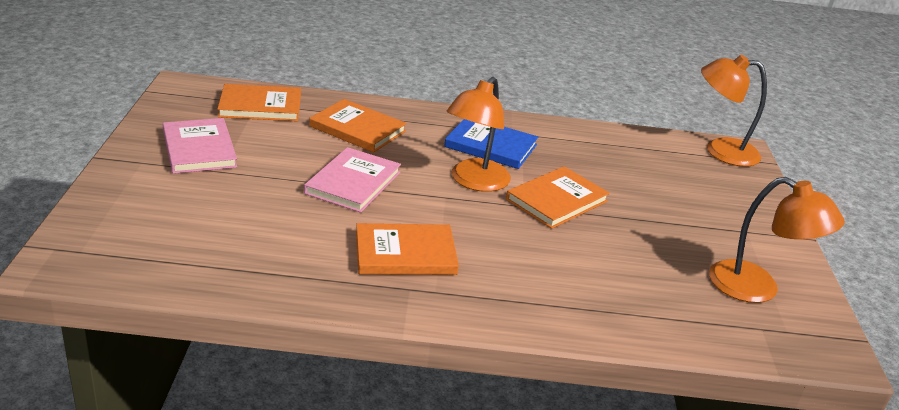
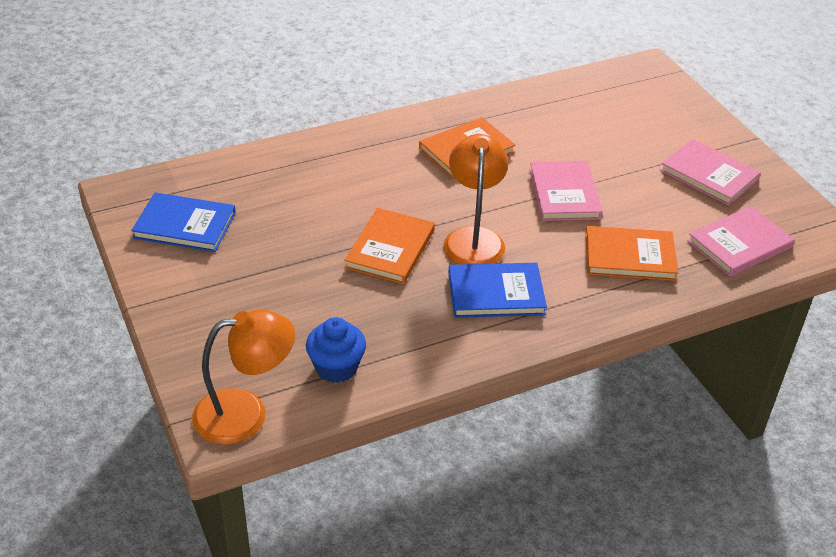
camera: 155 degrees right, 10 degrees up
orange book [217,84,301,121] -> pink book [687,206,795,277]
orange lamp [709,177,845,303] -> blue book [131,192,236,252]
none -> blue cupcake [306,317,366,383]

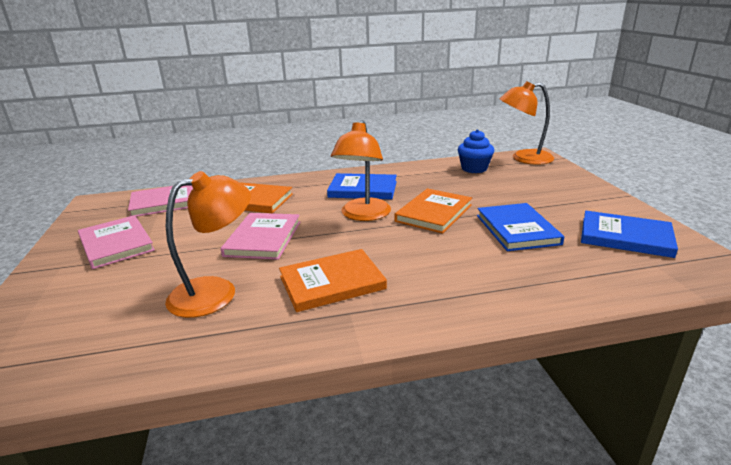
camera: 165 degrees left, 15 degrees down
none -> orange lamp [165,171,251,318]
none -> blue book [477,203,564,251]

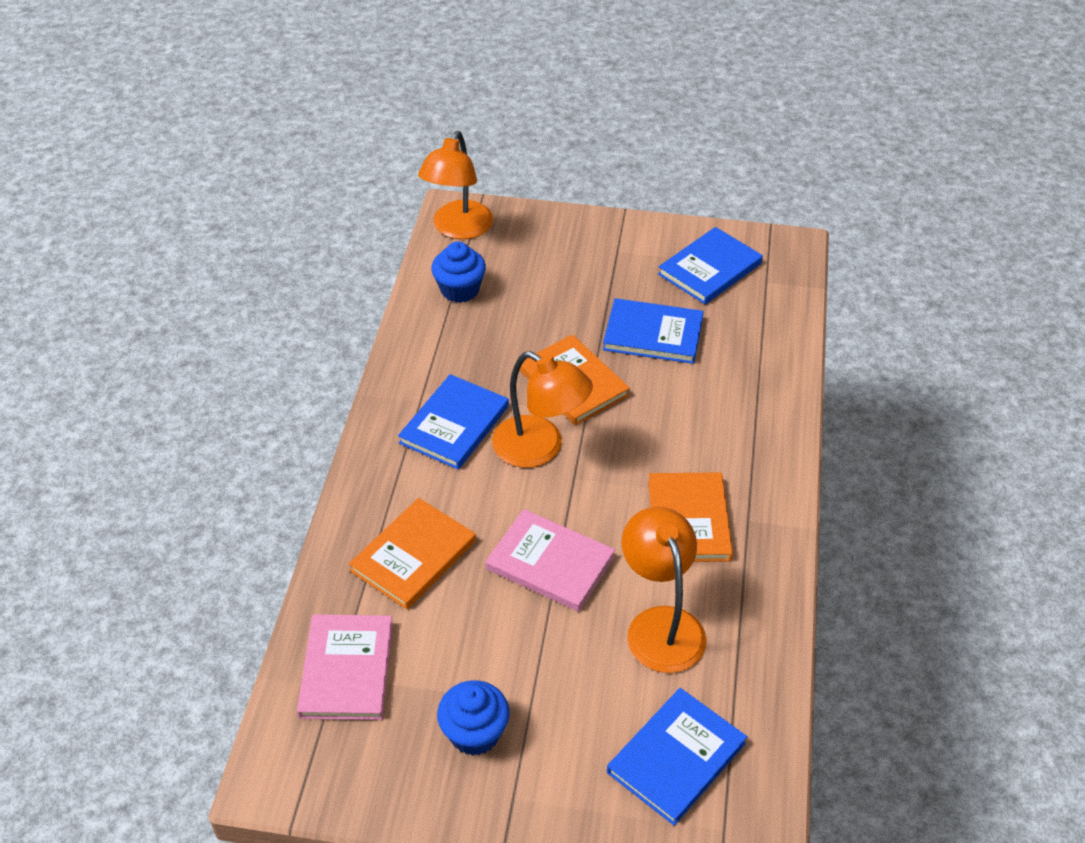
camera: 70 degrees left, 20 degrees up
pink book [78,215,155,269] -> blue cupcake [437,680,510,756]
none -> blue book [607,688,747,826]

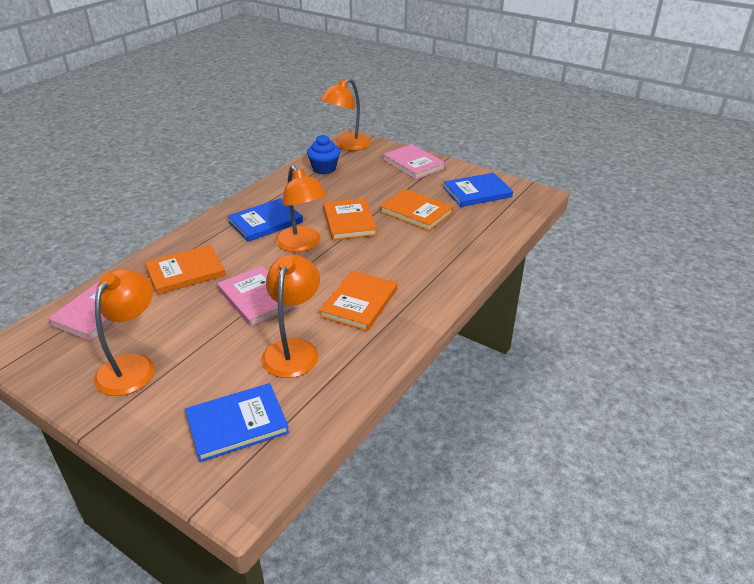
camera: 25 degrees right, 10 degrees down
blue cupcake [437,680,510,756] -> orange lamp [94,269,155,396]
blue book [603,298,703,364] -> orange book [380,189,453,231]
none -> pink book [383,144,446,179]

